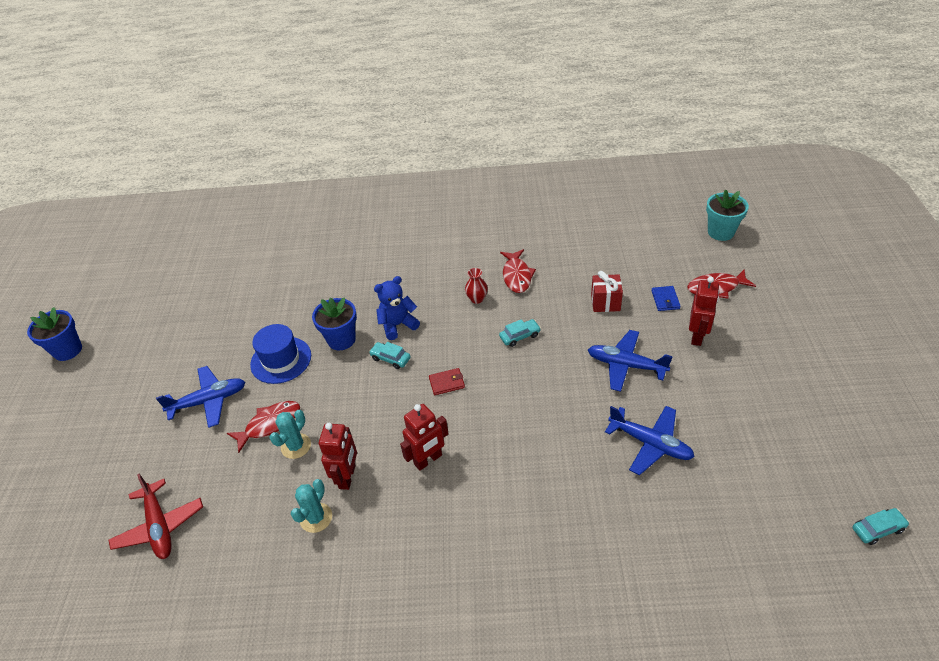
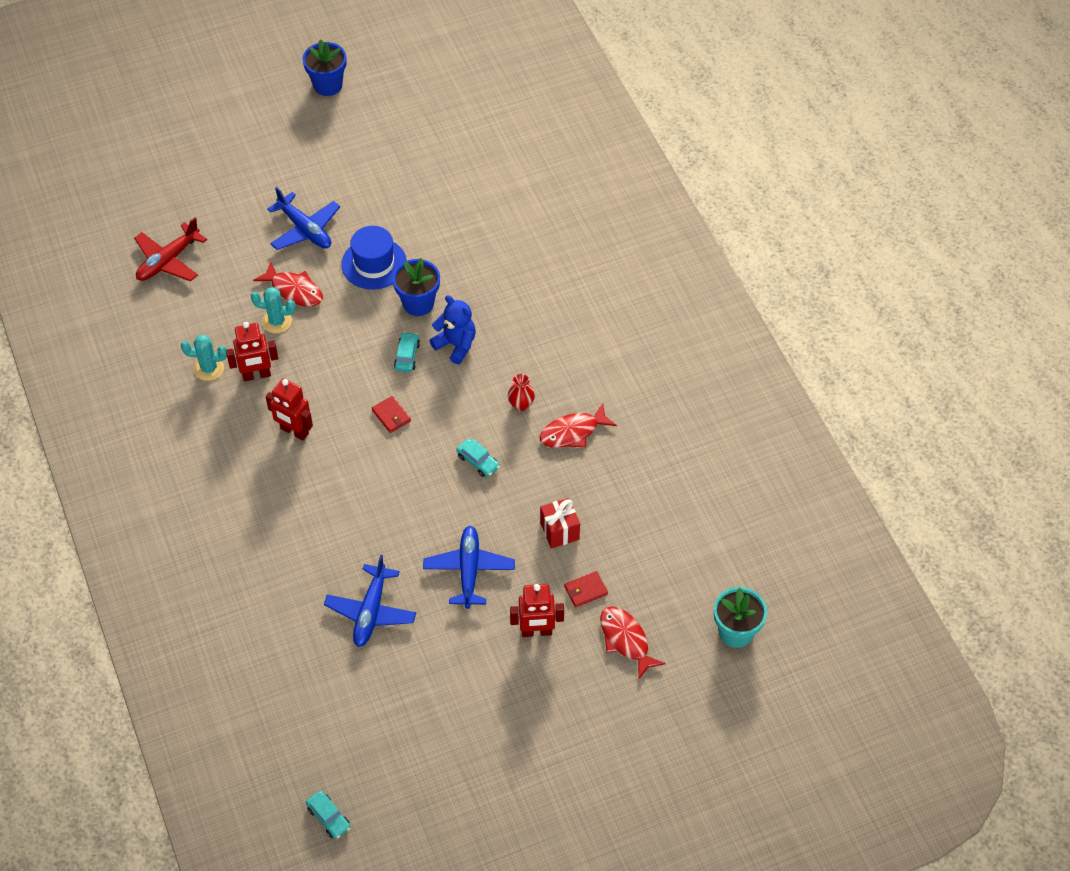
camera: 65 degrees right, 10 degrees up
blue wallet [651,286,681,311] -> red wallet [564,571,608,607]

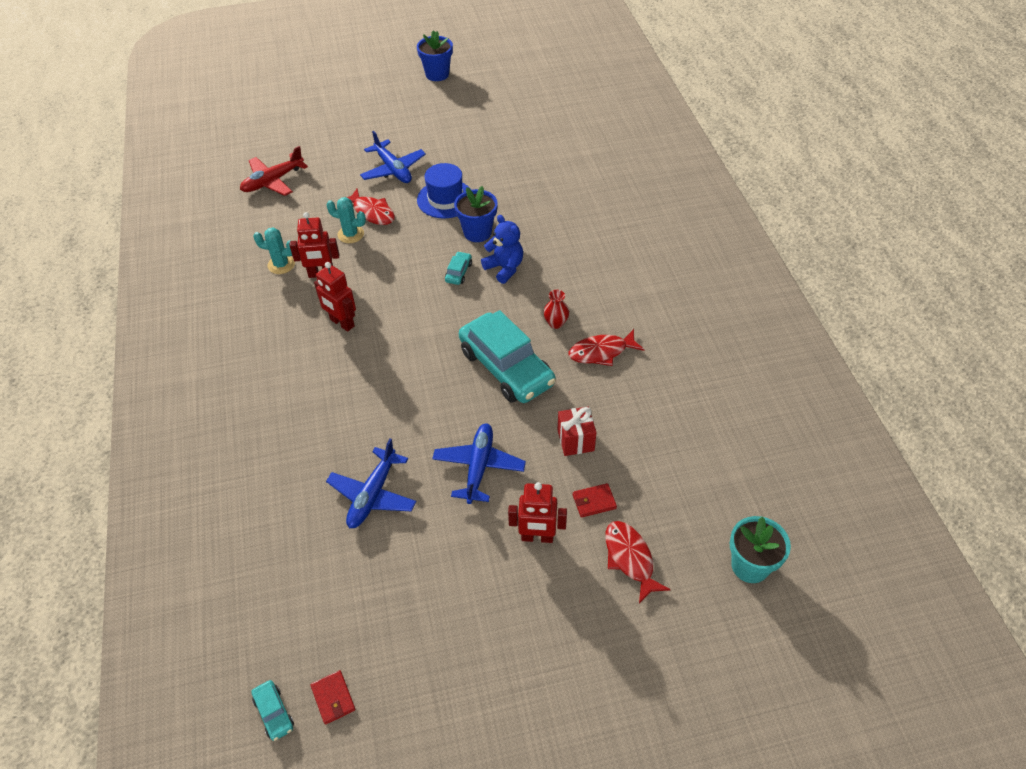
camera: 10 degrees right, 5 degrees down
red wallet [372,396,411,433] -> red wallet moved to [310,670,356,725]
turquoise car [456,439,500,477] -> turquoise car [459,310,556,403], size x2.47

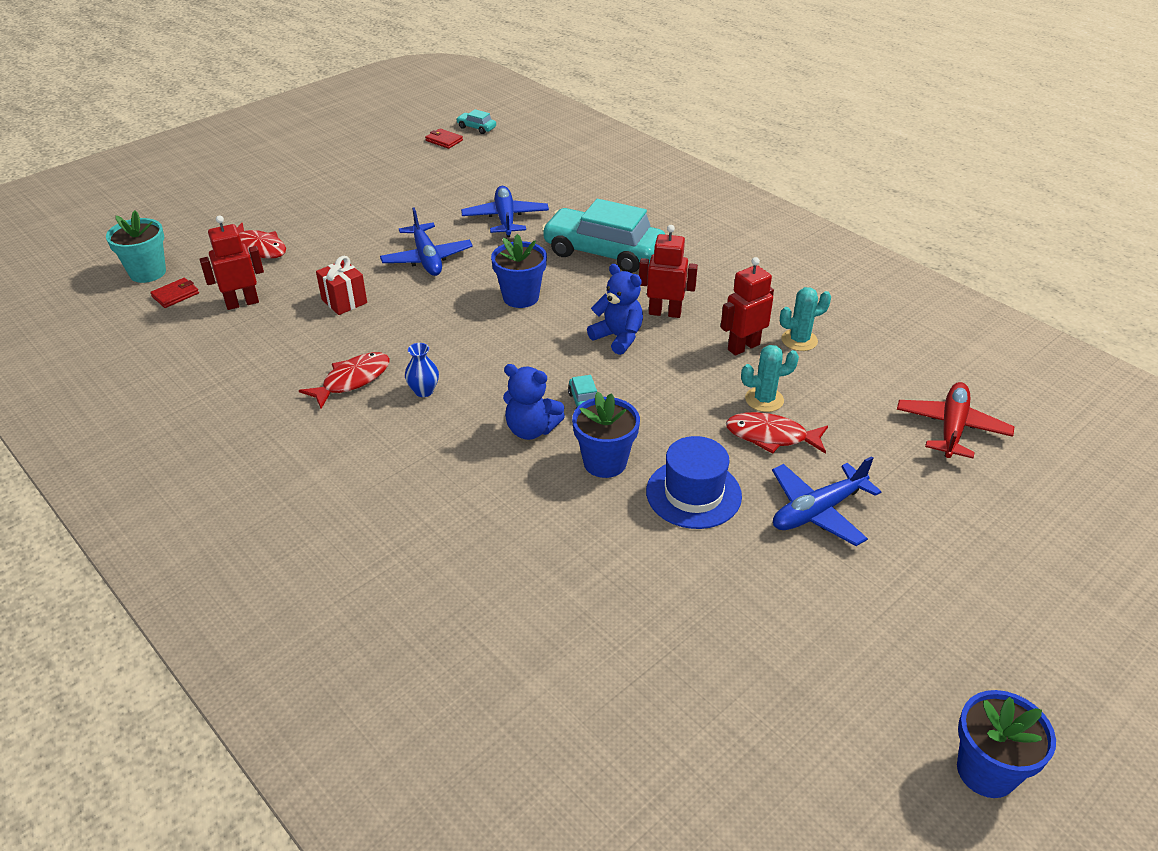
camera: 150 degrees right, 10 degrees down
blue plane [360,131,426,183] -> blue plane turned 60 degrees counterclockwise [772,456,882,546]
turquoise car [459,310,556,403] -> turquoise car moved to [542,199,665,273]
red robot [508,482,567,543] -> red robot moved to [200,215,264,310]
red vase [543,290,569,329] -> blue vase [405,343,439,397]
red wallet [573,483,617,518] -> red wallet moved to [150,278,199,308]
none -> blue flower pot [491,234,547,308]
none -> blue teddy bear [587,264,643,355]

